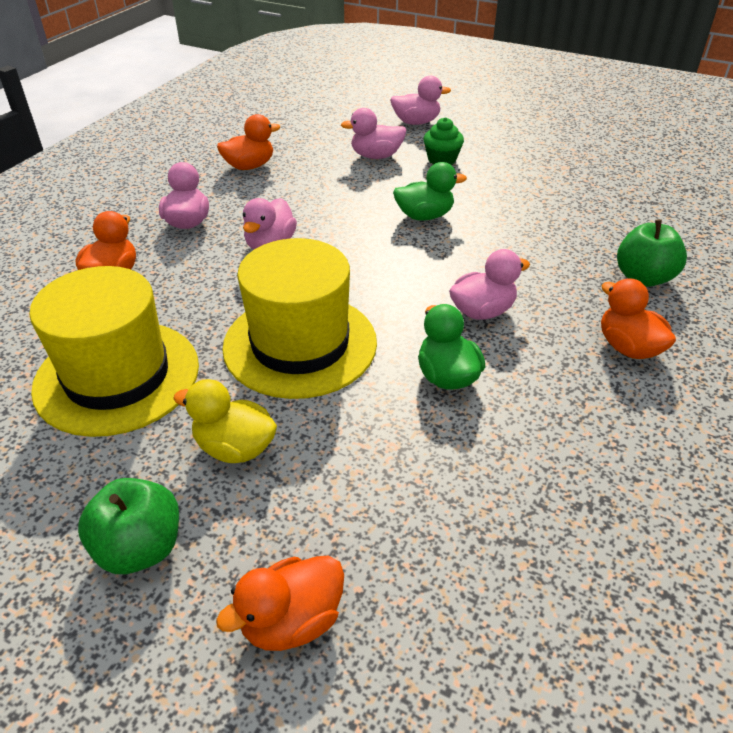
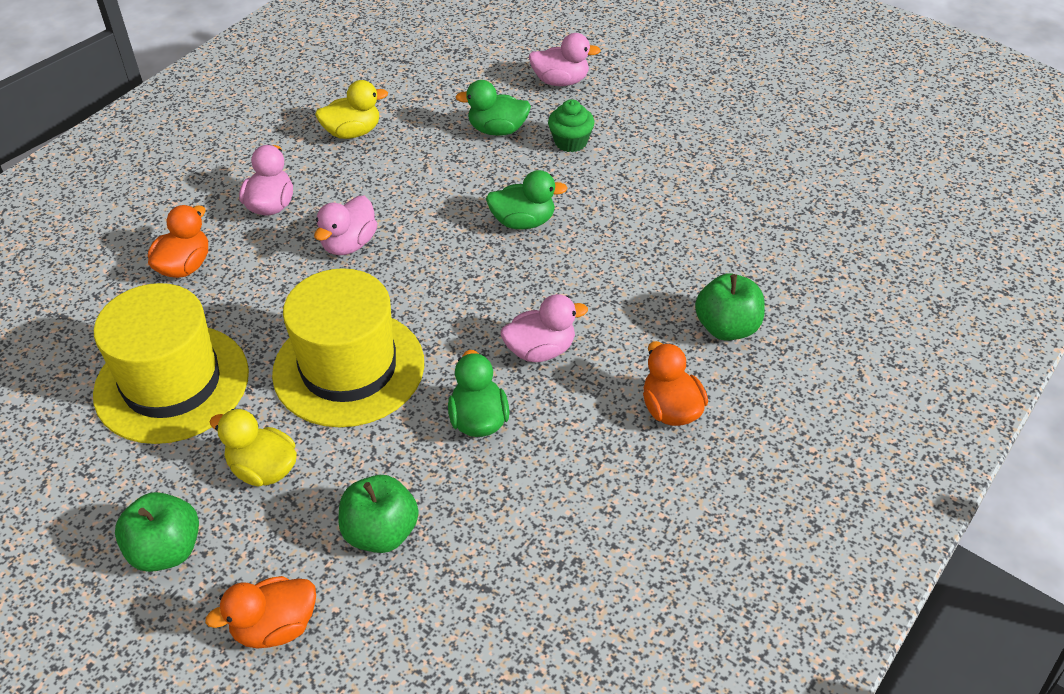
camera: 10 degrees right, 5 degrees up
orange duck [217,114,280,170] -> yellow duck [315,80,388,139]
pink duck [341,108,406,159] -> green duck [455,80,531,136]
none -> green apple [338,475,419,553]

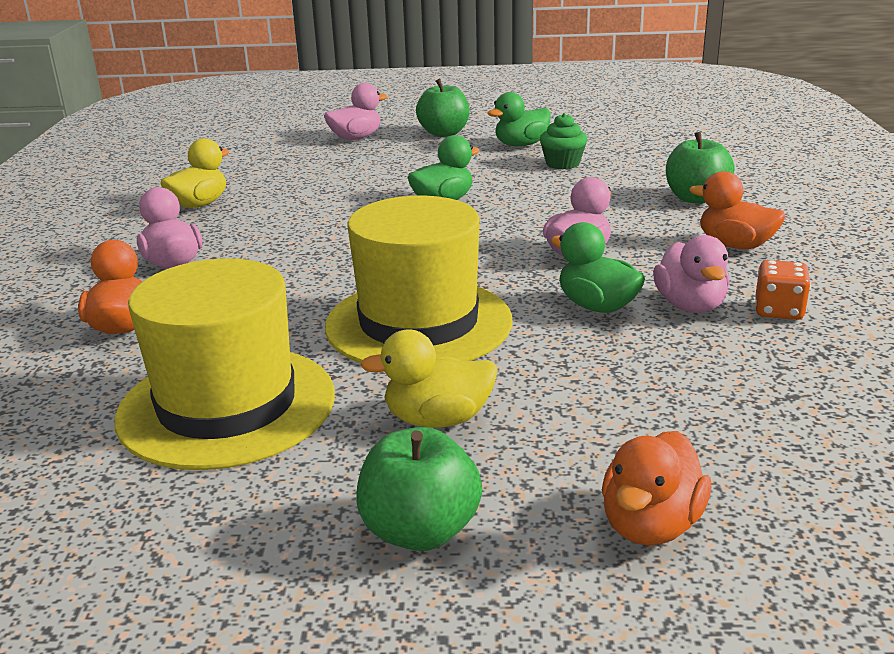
camera: 35 degrees left, 20 degrees down
pink duck [314,196,377,255] -> pink duck moved to [653,235,730,313]
green apple [338,475,419,553] -> green apple moved to [416,79,470,137]
green duck [455,80,531,136] -> green duck moved to [487,92,551,147]
green cupcake [548,99,594,152] -> green cupcake moved to [540,113,587,169]
none -> orange dice [755,260,811,320]

